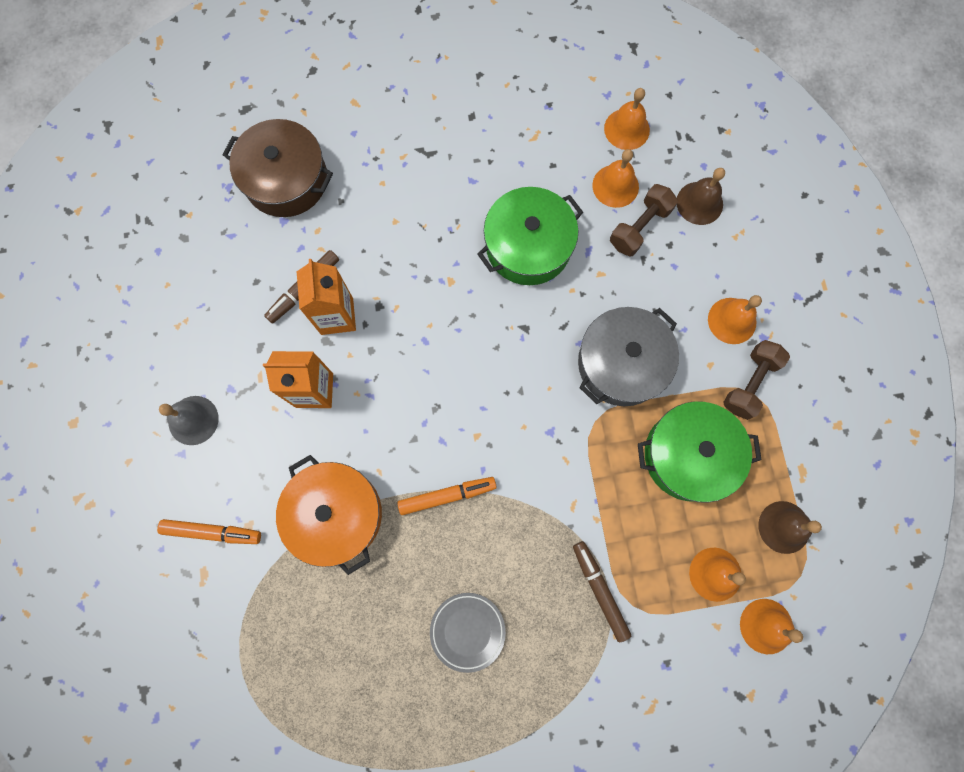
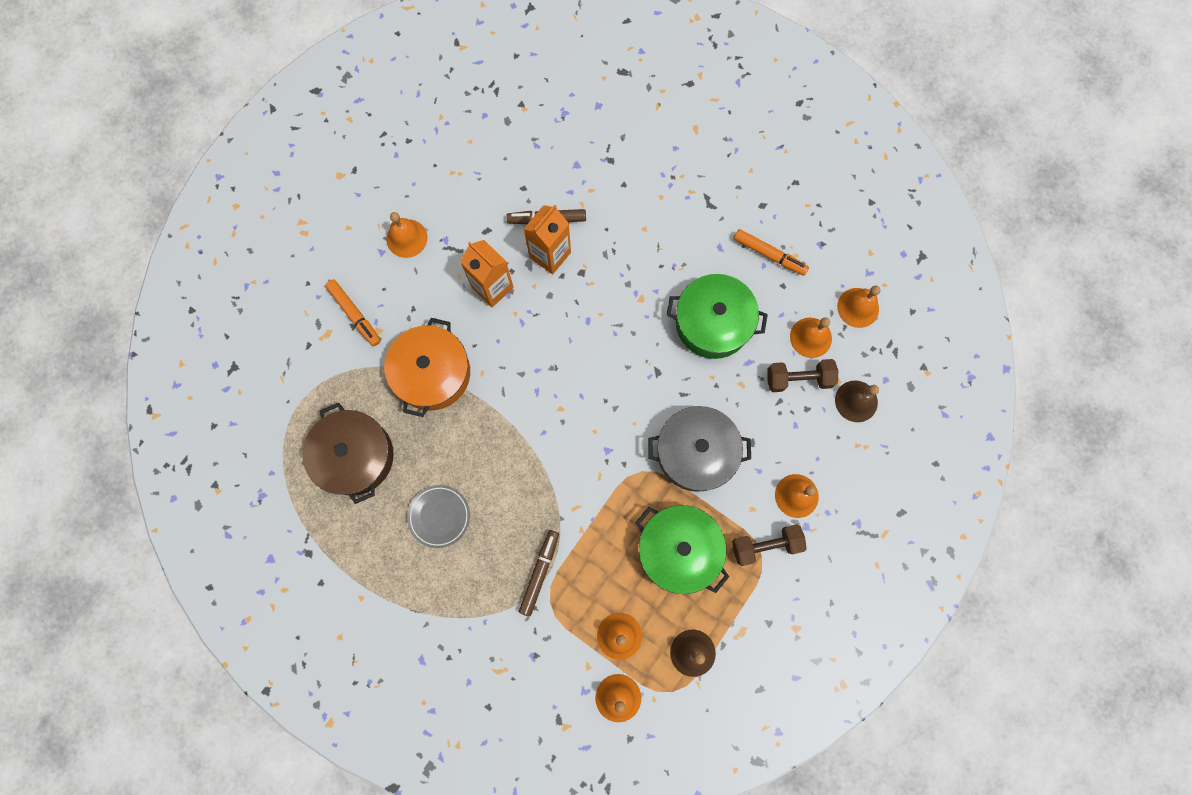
camera: 45 degrees right, 0 degrees up
grey bell [159,396,219,445] -> orange bell [386,212,427,258]
brown pot [223,119,333,217] -> brown pot moved to [302,403,394,504]
orange marker [397,477,497,515] -> orange marker moved to [734,229,809,276]

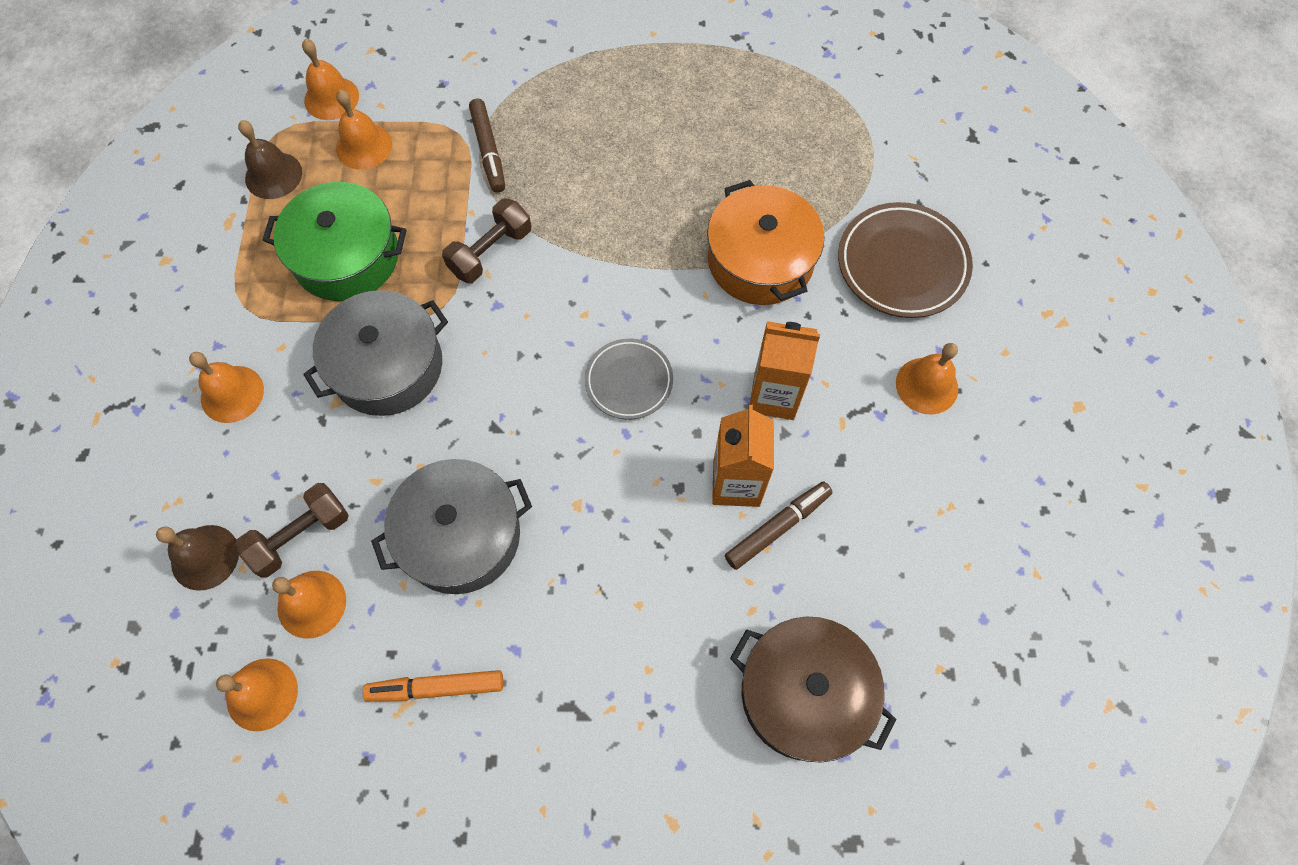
camera: 145 degrees right, 10 degrees down
brown pot [302,403,394,504] -> brown pot moved to [730,617,896,762]
orange marker [325,279,381,346] -> brown plate [838,202,973,318]
grey plate [407,485,470,548] -> grey plate moved to [585,339,673,420]
green pot [667,274,768,359] -> grey pot [371,459,532,594]
brown dumbbell [732,524,807,566] -> brown dumbbell moved to [442,198,531,283]

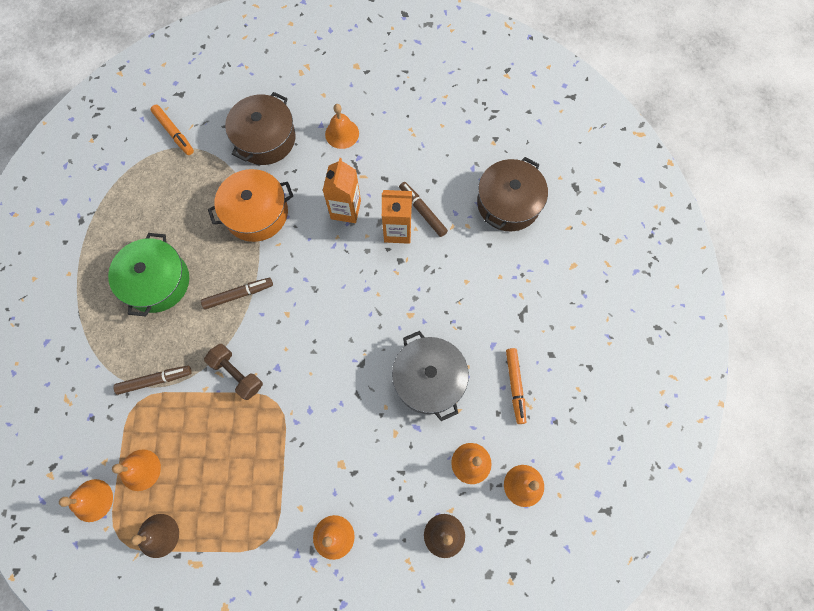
camera: 90 degrees left, 5 degrees up
brown dumbbell [235,483,349,578] -> none
green pot [263,182,407,301] -> green pot moved to [108,233,189,317]
grey pot [303,290,448,416] -> none
grey plate [585,339,673,420] -> none
brown plate [838,202,973,318] -> brown pot [225,92,296,165]
none -> orange marker [151,105,194,155]
none -> brown marker [201,278,273,309]

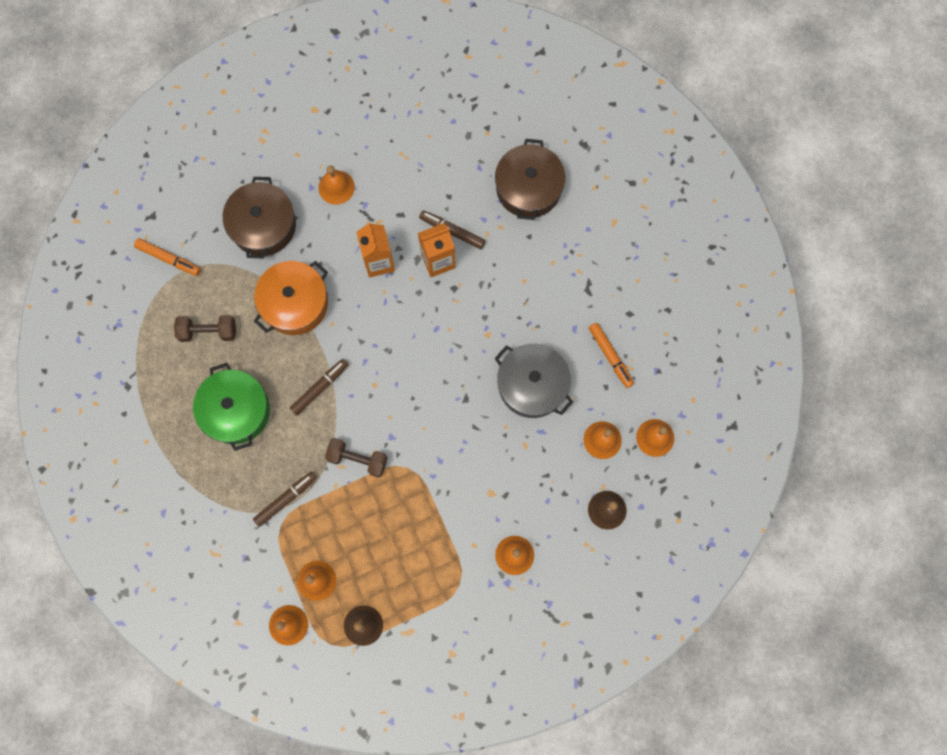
camera: 25 degrees left, 5 degrees up
none -> brown dumbbell [174,315,236,342]

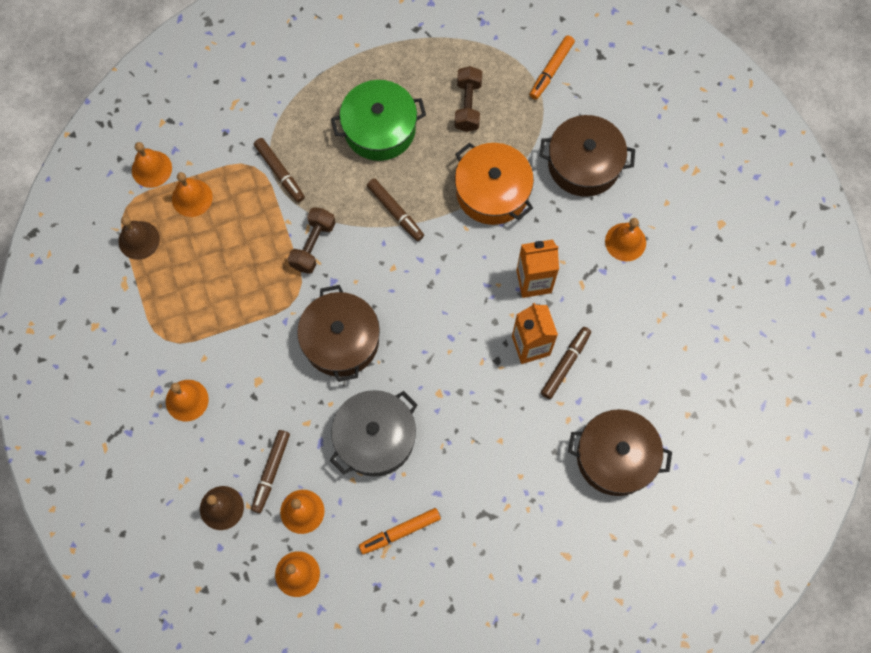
camera: 95 degrees right, 5 degrees down
none -> brown marker [251,430,290,513]
none -> brown pot [297,285,380,382]

